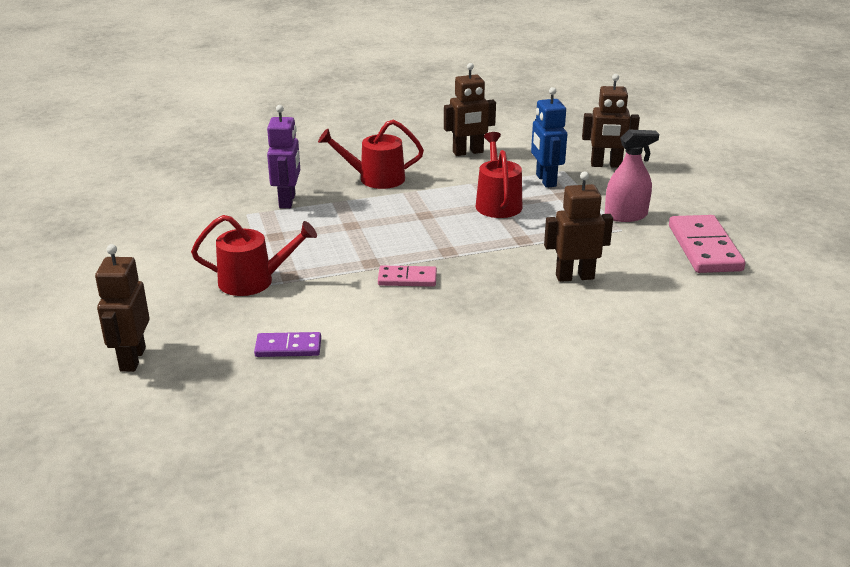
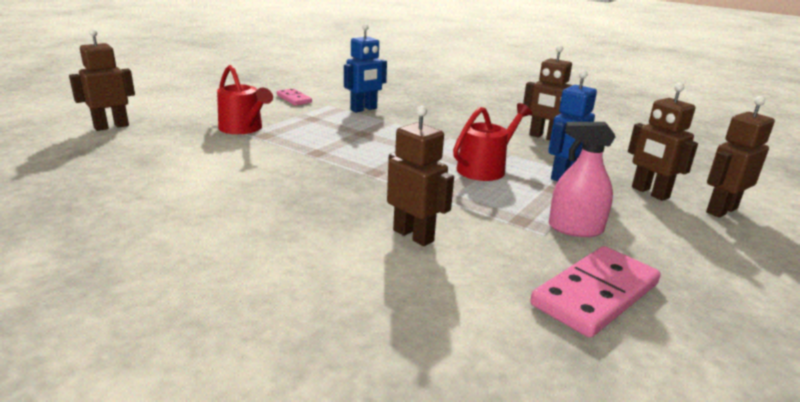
camera: 50 degrees right, 5 degrees down
purple domino [254,332,321,357] -> none
purple robot [267,105,300,208] -> blue robot [344,24,387,112]
red watering can [318,120,424,189] -> none
pink domino [378,265,437,287] -> pink domino moved to [277,89,312,105]
pink spray bottle [605,130,659,222] -> pink spray bottle turned 150 degrees clockwise [549,122,615,237]
none -> brown robot [706,96,775,218]

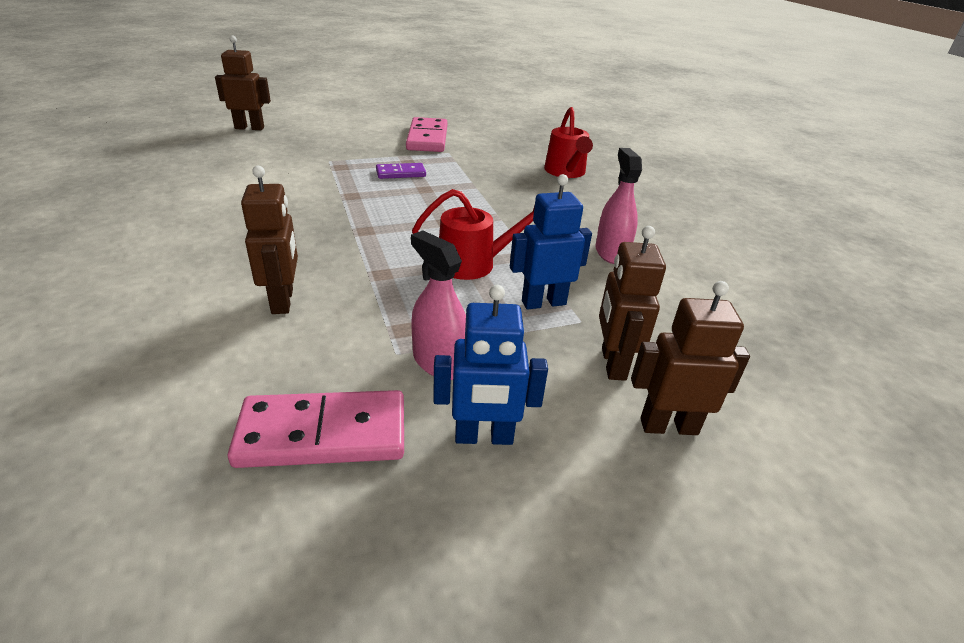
camera: 35 degrees right, 10 degrees up
red watering can [217,65,273,134] -> red watering can moved to [544,107,593,178]
pink domino [277,89,312,105] -> pink domino [406,117,447,152], size x1.77
blue robot [344,24,387,112] -> blue robot moved to [433,285,548,445]
brown robot [523,45,572,140] -> pink spray bottle [596,148,642,264]
none -> purple domino [376,163,426,179]

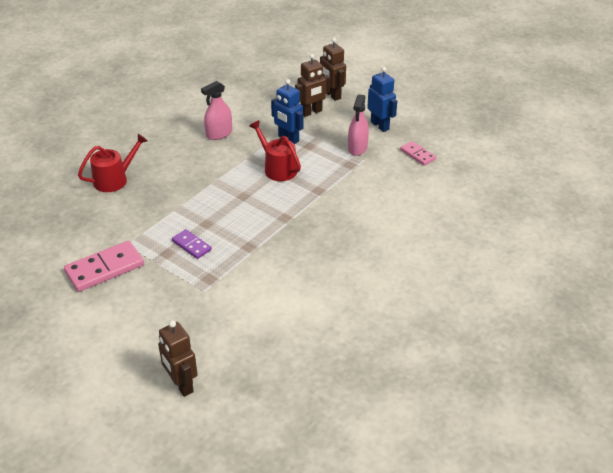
camera: 120 degrees left, 5 degrees up
pink domino [228,390,404,468] -> pink domino [400,141,436,166], size x0.57
brown robot [241,166,298,314] -> none

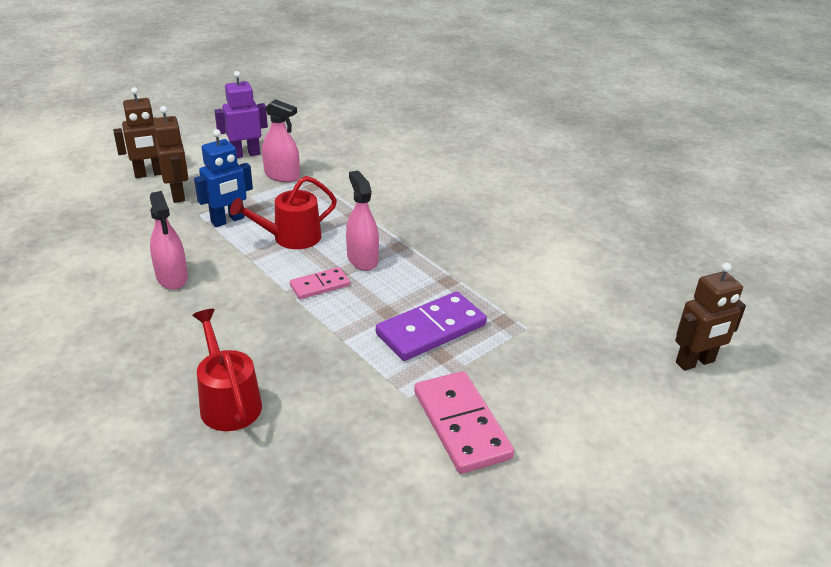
camera: 80 degrees left, 5 degrees down
purple domino [172,229,212,259] -> purple domino [376,291,487,361], size x1.77
blue robot [367,67,397,132] -> purple robot [214,71,268,158]
pink domino [400,141,436,166] -> pink domino moved to [290,267,350,299]
none -> pink spray bottle [346,171,379,271]

